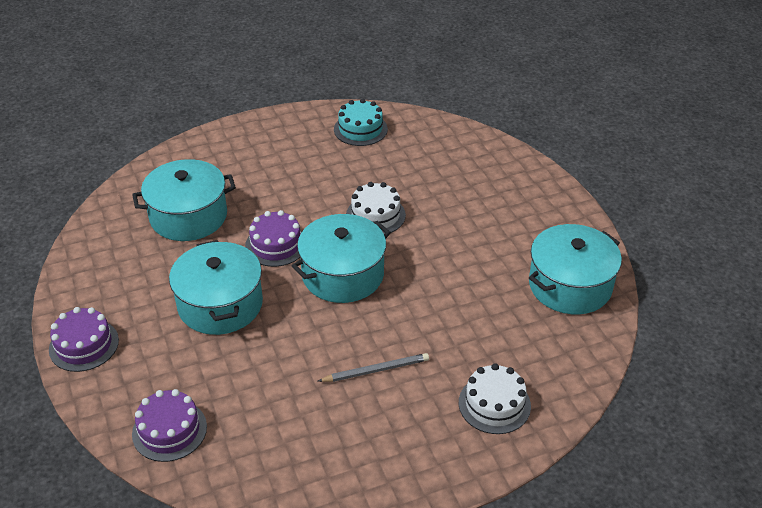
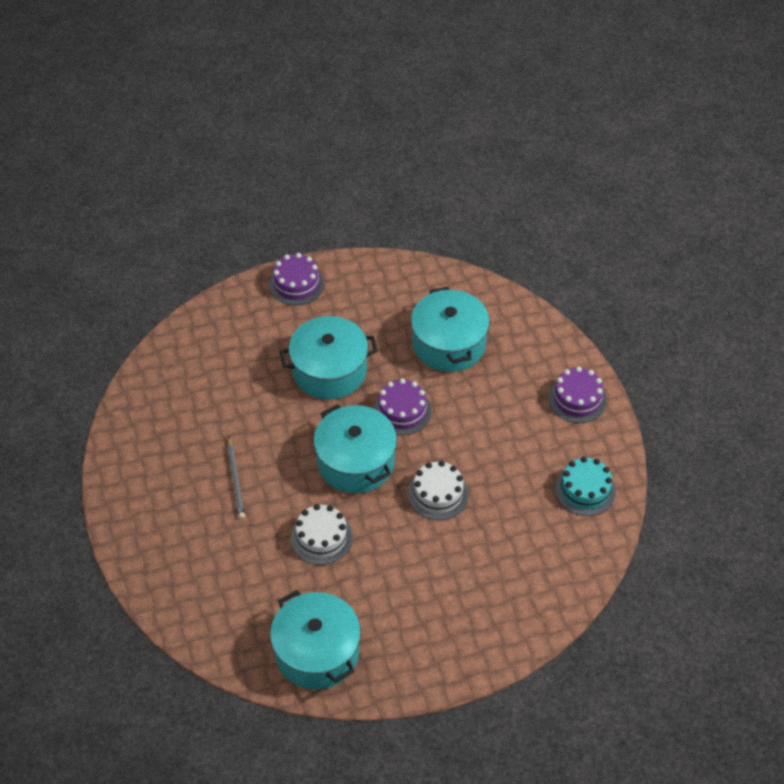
camera: 95 degrees right, 10 degrees up
purple cake [132,389,207,462] -> purple cake moved to [548,366,607,423]
white cake [459,363,531,434] -> white cake moved to [291,504,353,565]

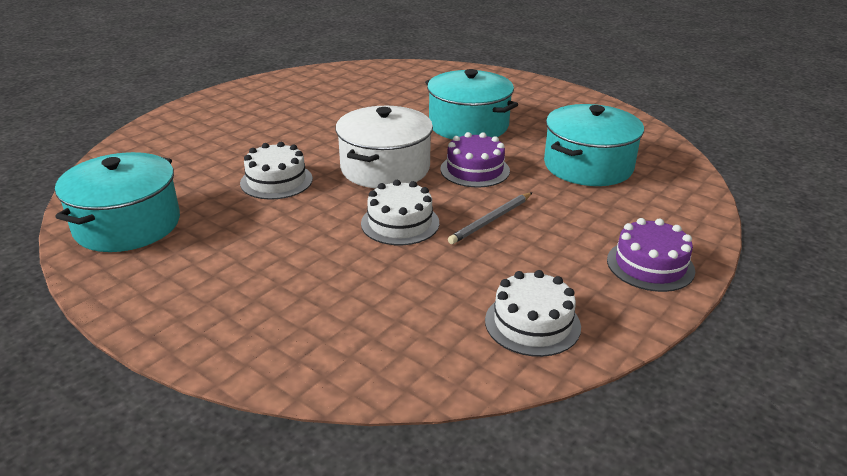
camera: 55 degrees right, 20 degrees down
grey pencil [227,436,245,519] -> grey pencil moved to [448,193,532,244]
purple cake [269,253,324,306] -> none
turquoise pot [314,404,397,493] -> white pot [336,106,433,188]
turquoise cake [555,456,616,516] -> white cake [485,270,581,357]

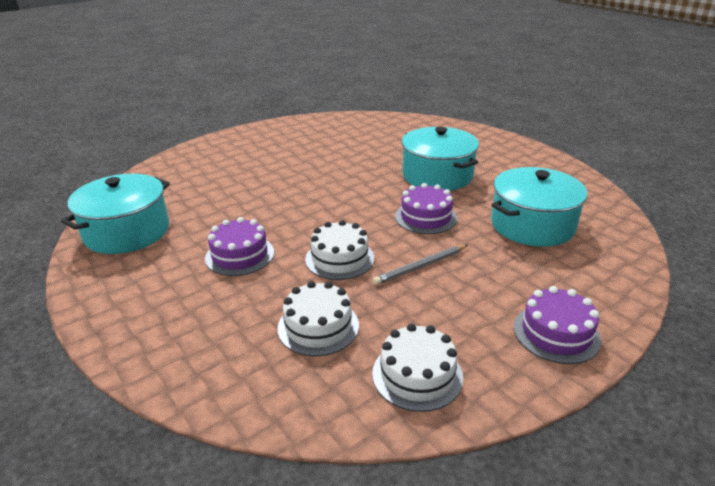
camera: 15 degrees right, 0 degrees up
white cake [240,142,313,199] -> white cake moved to [277,281,359,356]
white pot [336,106,433,188] -> none
none -> purple cake [205,217,274,276]

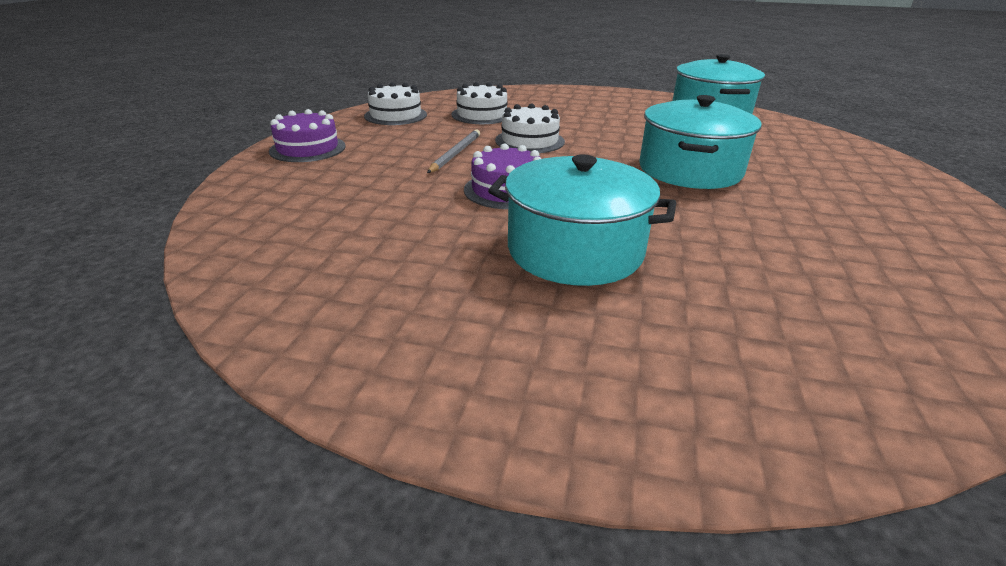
camera: 140 degrees right, 0 degrees up
purple cake [205,217,274,276] -> none
turquoise pot [491,167,587,247] -> turquoise pot moved to [640,95,762,189]

